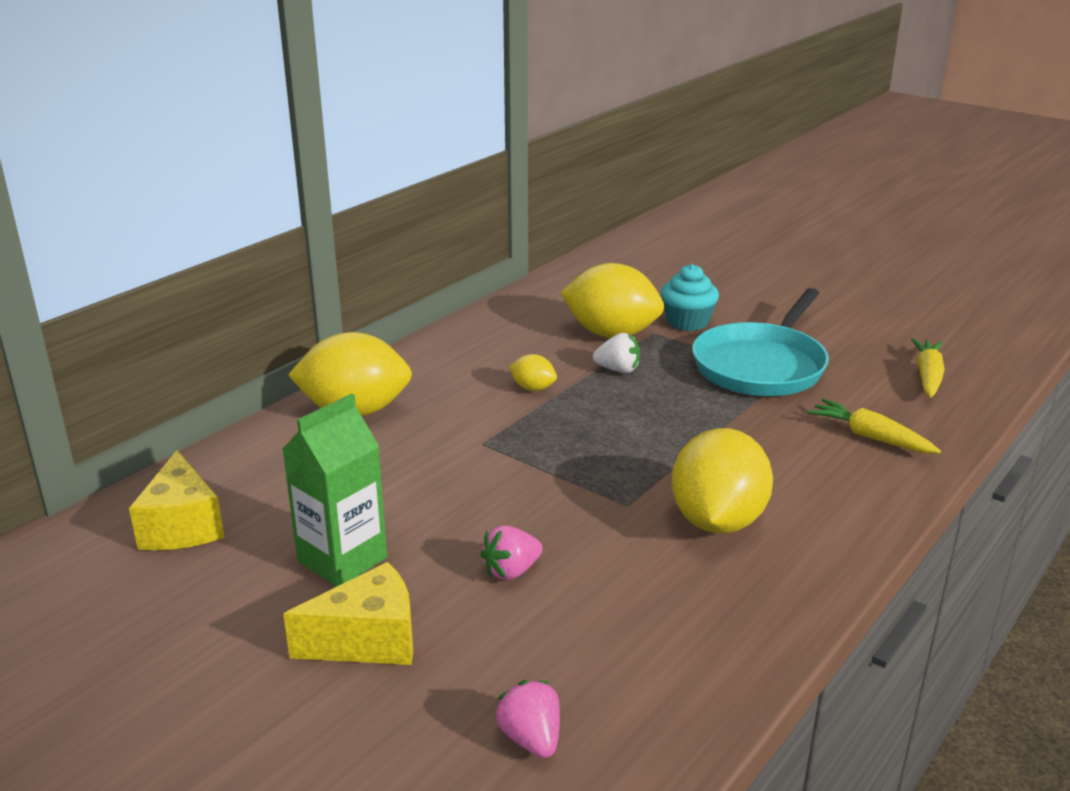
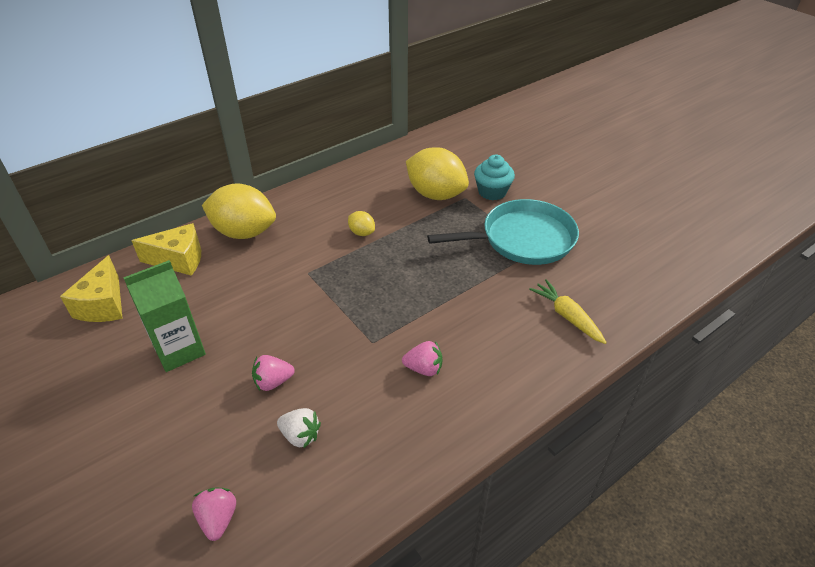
camera: 15 degrees right, 15 degrees up
yellow cheese [283,562,413,665] -> yellow cheese moved to [132,223,201,276]
white strawberry [593,333,640,373] -> white strawberry moved to [277,408,321,449]
yellow lemon [671,428,773,534] -> pink strawberry [402,341,442,376]
turquoise pan [692,288,829,396] -> turquoise pan turned 150 degrees counterclockwise [427,199,579,265]
yellow carrot [911,338,945,398] -> none

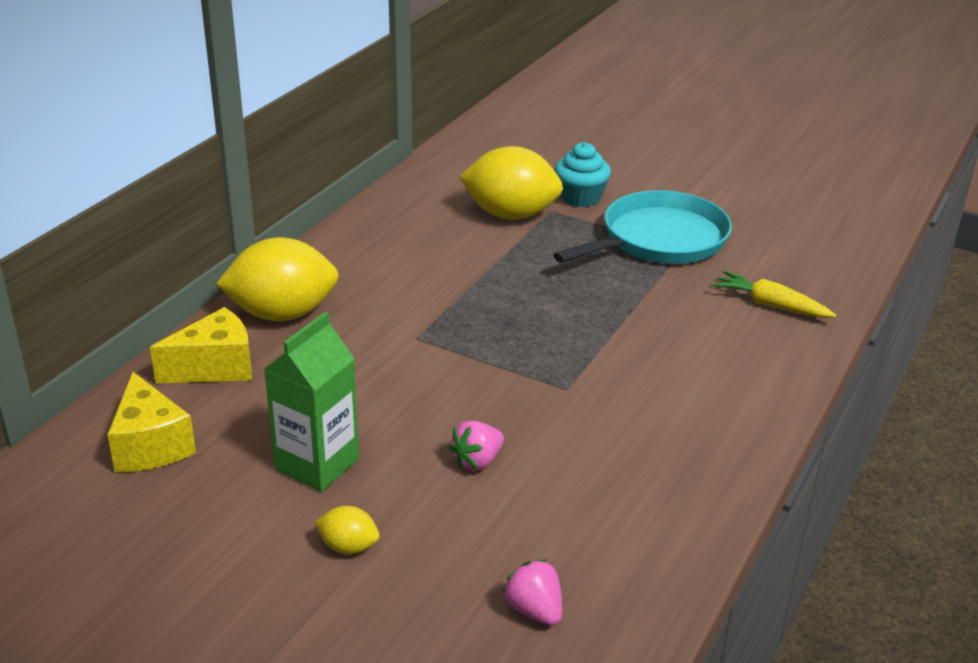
camera: 25 degrees left, 10 degrees down
white strawberry [277,408,321,449] -> none
yellow lemon [348,211,375,236] -> yellow lemon moved to [315,506,380,554]
pink strawberry [402,341,442,376] -> none

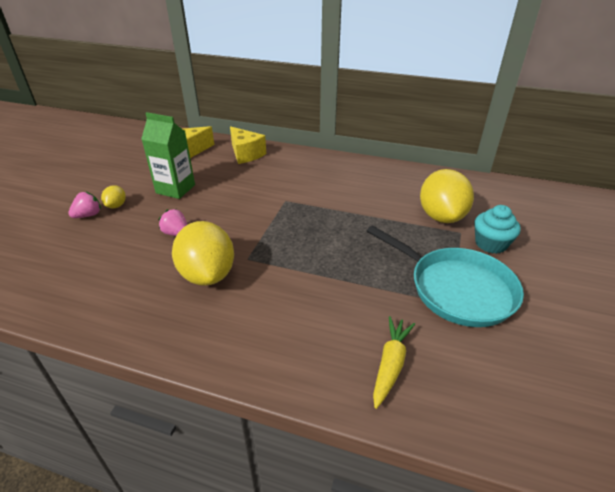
camera: 80 degrees right, 5 degrees up
yellow lemon [216,237,339,321] -> yellow lemon moved to [172,221,234,286]
pink strawberry [502,559,562,626] -> pink strawberry moved to [68,191,101,218]

